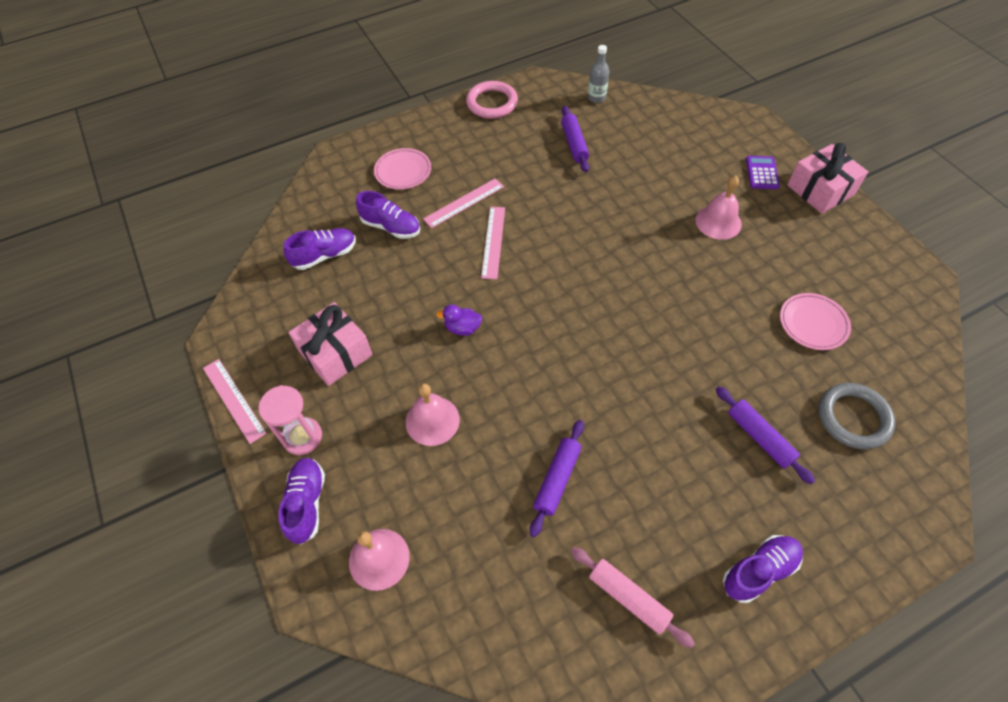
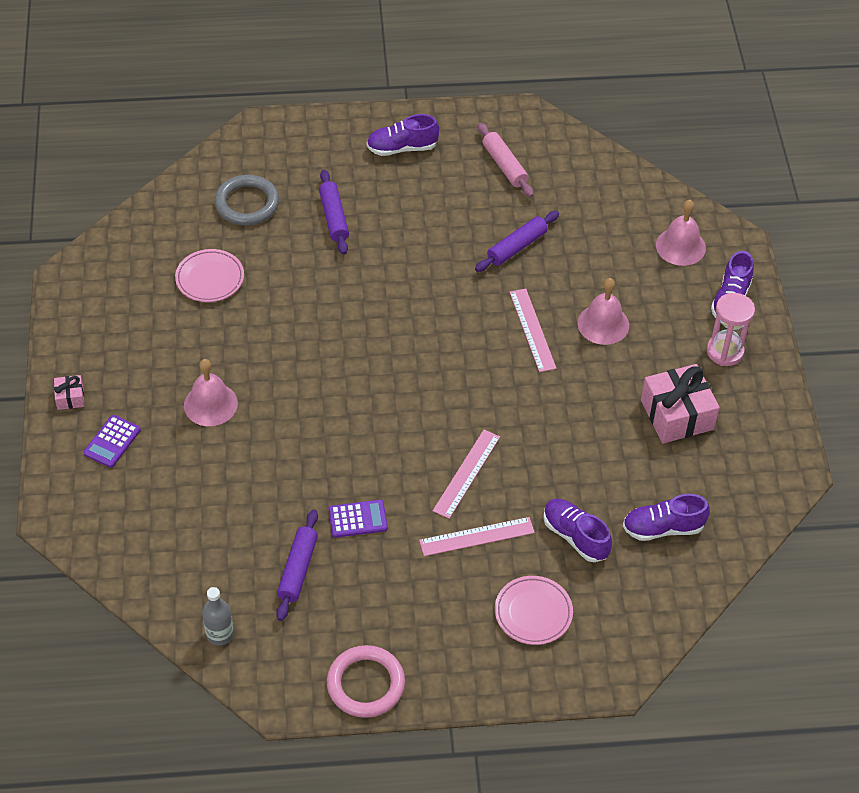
camera: 160 degrees left, 5 degrees down
pink ruler [203,359,267,444] -> pink ruler moved to [509,289,556,372]
purple duck [436,304,482,336] -> none
pink gift [787,143,868,214] -> pink gift [54,375,84,410], size x0.47
none -> purple calculator [329,500,388,538]

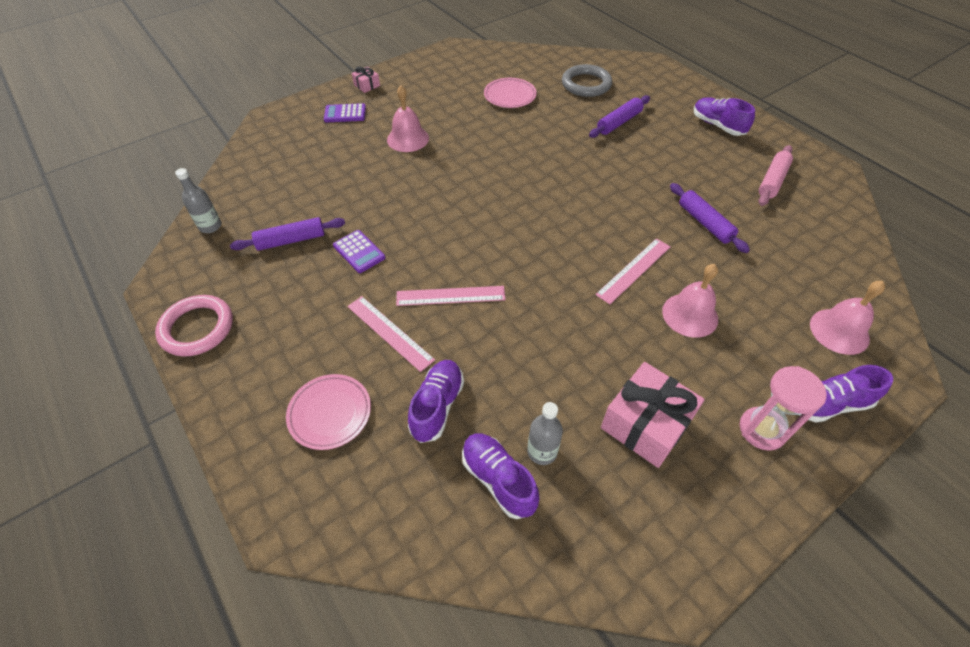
camera: 60 degrees right, 0 degrees up
purple rolling pin [475,211,559,272] -> purple rolling pin turned 45 degrees clockwise [670,183,750,253]
none -> grey bottle [527,402,563,465]

